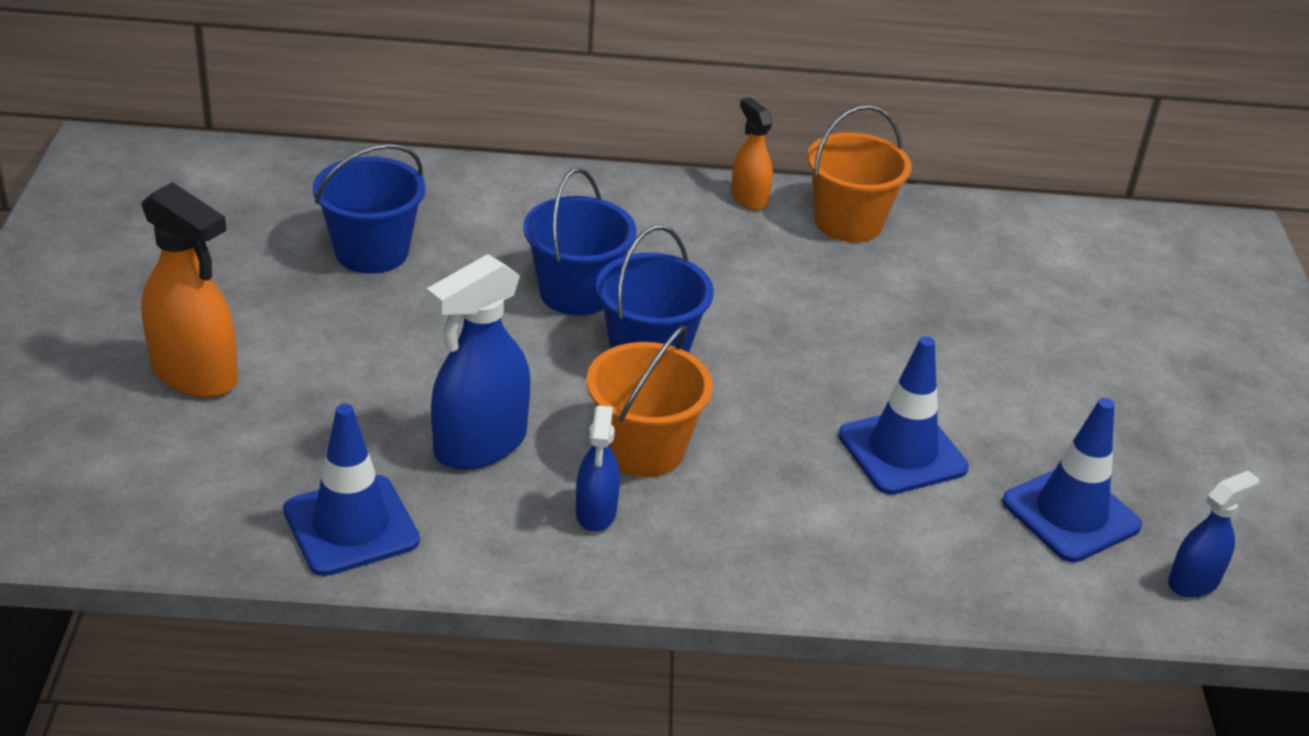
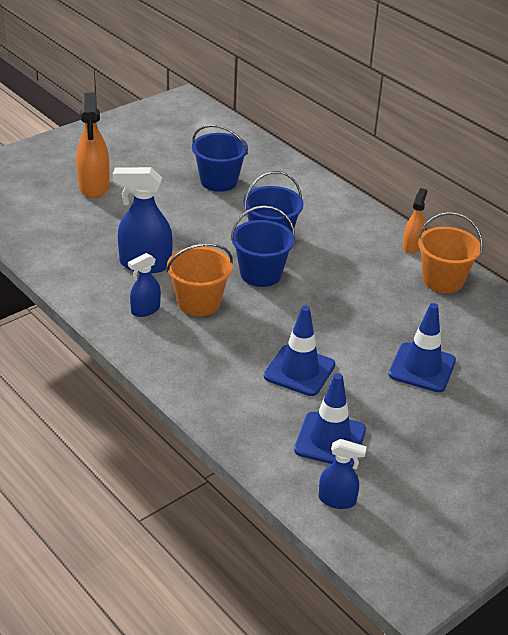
camera: 50 degrees right, 0 degrees up
blue traffic cone [283,404,420,576] -> blue traffic cone moved to [388,303,456,392]

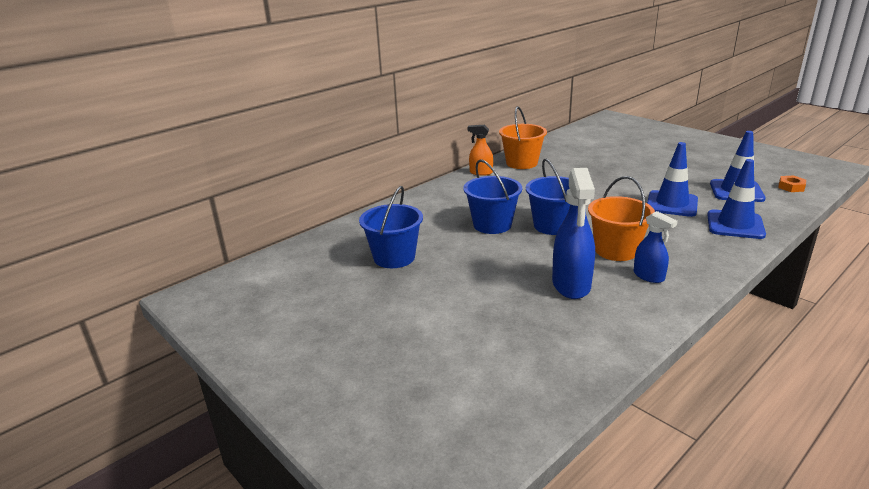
camera: 90 degrees left, 10 degrees down
orange spray bottle [76,93,110,198] -> none
blue spray bottle [319,439,367,509] -> orange nut [778,175,806,192]
blue traffic cone [388,303,456,392] -> blue traffic cone moved to [707,159,766,239]

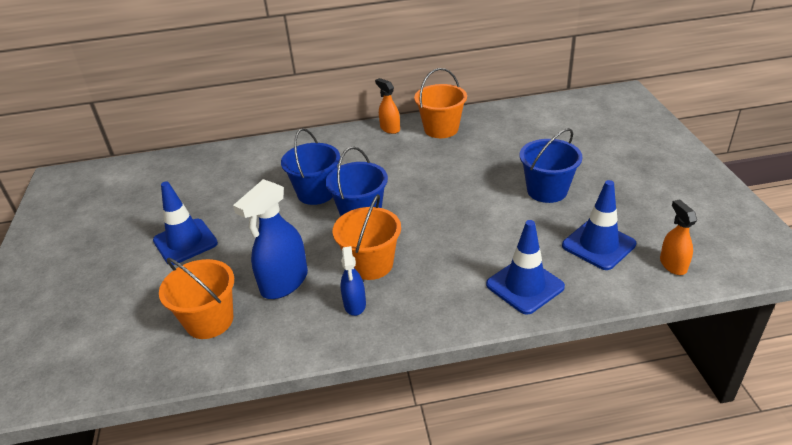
camera: 35 degrees right, 10 degrees up
blue bucket [359,186,423,268] -> blue bucket moved to [520,128,583,203]
blue traffic cone [647,142,698,217] -> blue traffic cone moved to [153,181,218,265]
orange nut [778,175,806,192] -> orange spray bottle [660,199,697,275]
none -> orange bucket [159,258,234,339]

